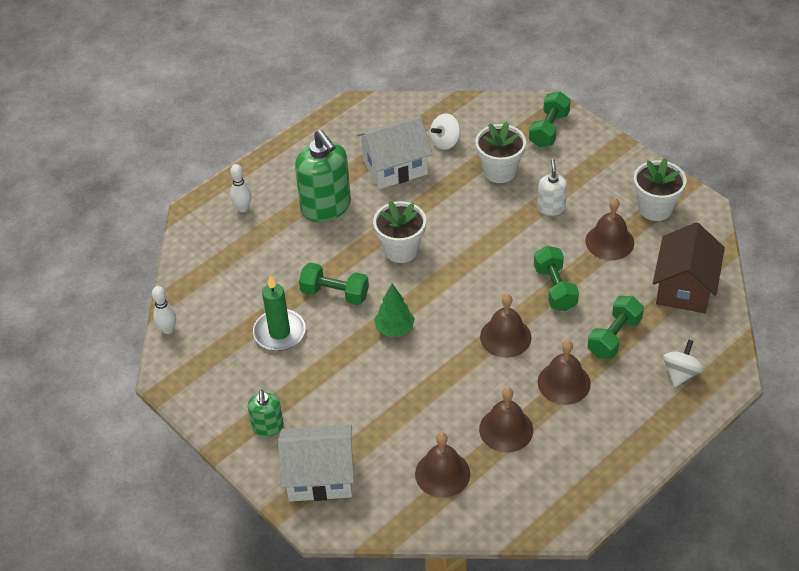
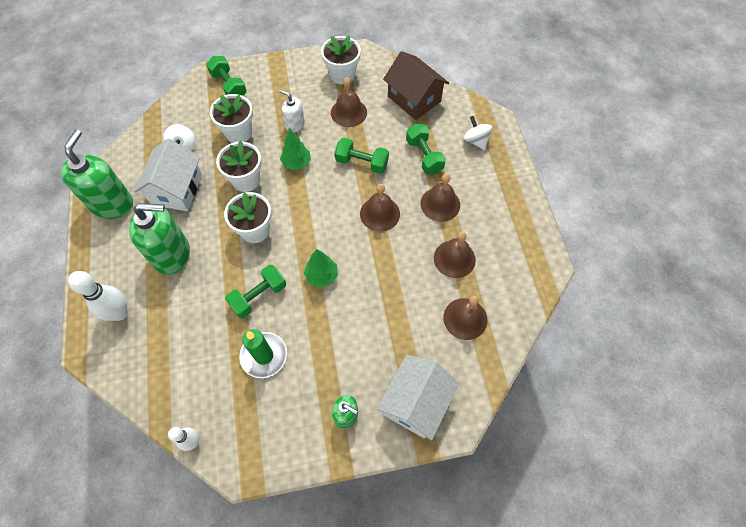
camera: 60 degrees left, 15 degrees up
white bowling pin [230,164,251,212] -> white bowling pin [68,271,128,321], size x1.63
none -> green soap dispenser [61,130,133,219]
none -> white flower pot [216,141,262,192]
none -> green tree [280,128,311,170]

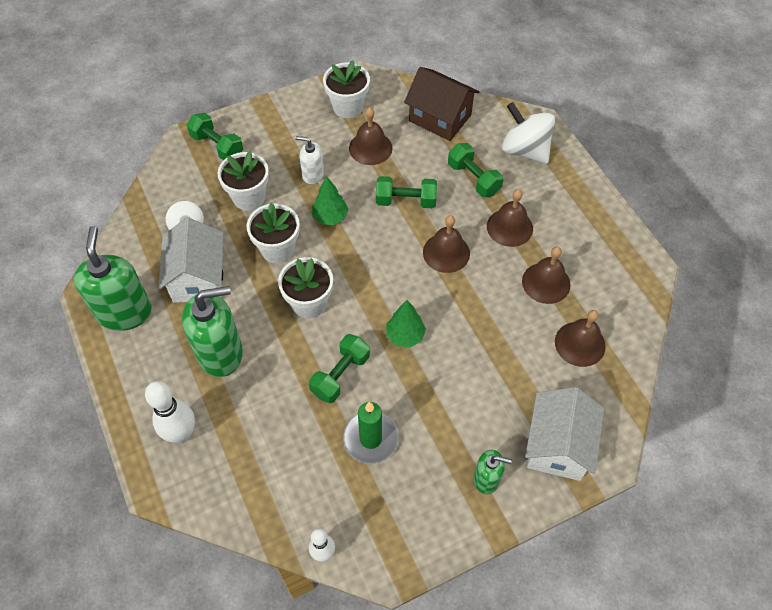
camera: 15 degrees left, 5 degrees down
white spinning top [464,116,492,150] -> white spinning top [502,102,555,164], size x1.69

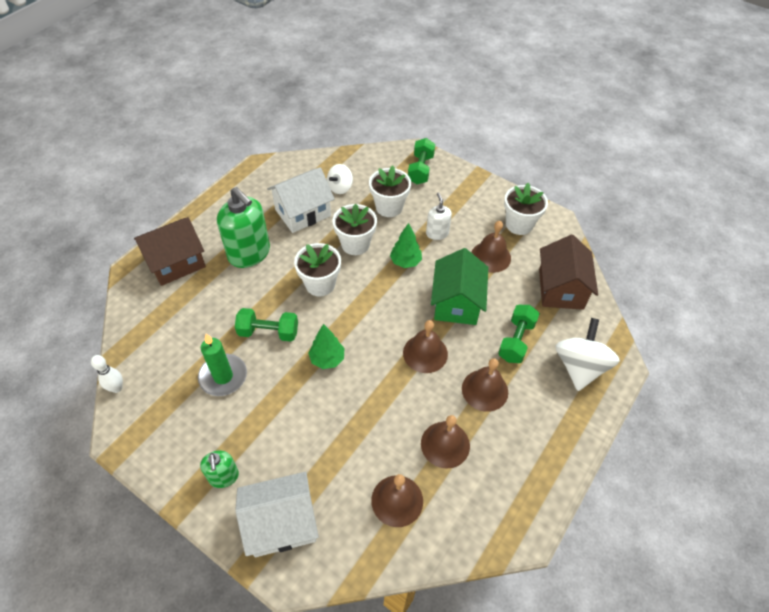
camera: 60 degrees right, 5 degrees down
green soap dispenser [74,226,152,331] -> none
white bowling pin [145,381,195,443] -> brown house [134,217,206,286]
green dumbbell [376,176,437,208] -> green house [431,248,488,325]

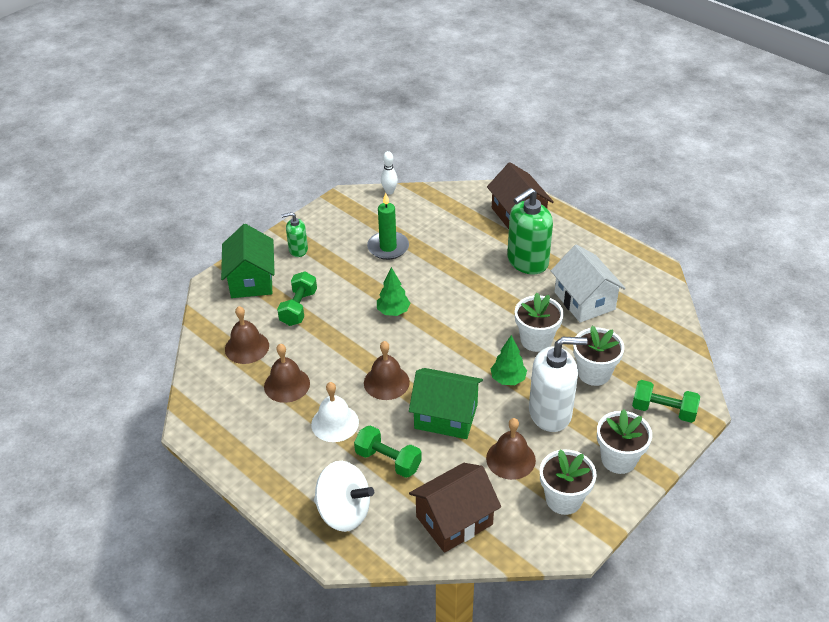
camera: 100 degrees right, 10 degrees down
green dumbbell [235,308,298,341] -> green dumbbell moved to [277,272,317,326]
white house [235,472,319,557] -> green house [221,224,275,298]
white flower pot [294,243,341,296] -> white flower pot moved to [597,409,652,474]
white spinning top [327,164,353,194] -> none
white soap dispenser [426,193,452,240] -> white soap dispenser [529,337,588,432], size x1.89
brown bell [462,358,508,412] -> white bell [311,382,359,442]
brown house [539,235,598,310] -> brown house turned 45 degrees counterclockwise [409,463,501,553]

